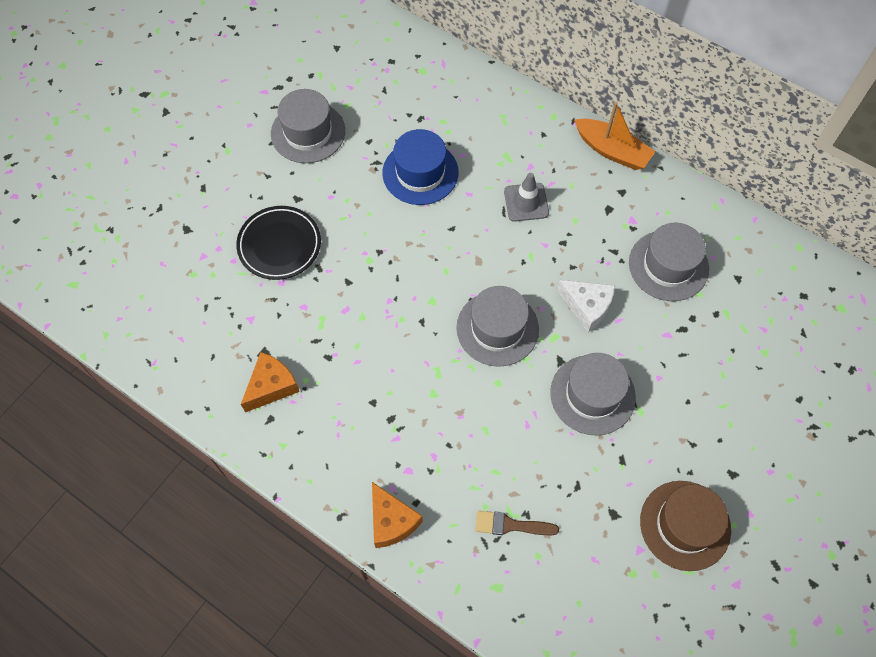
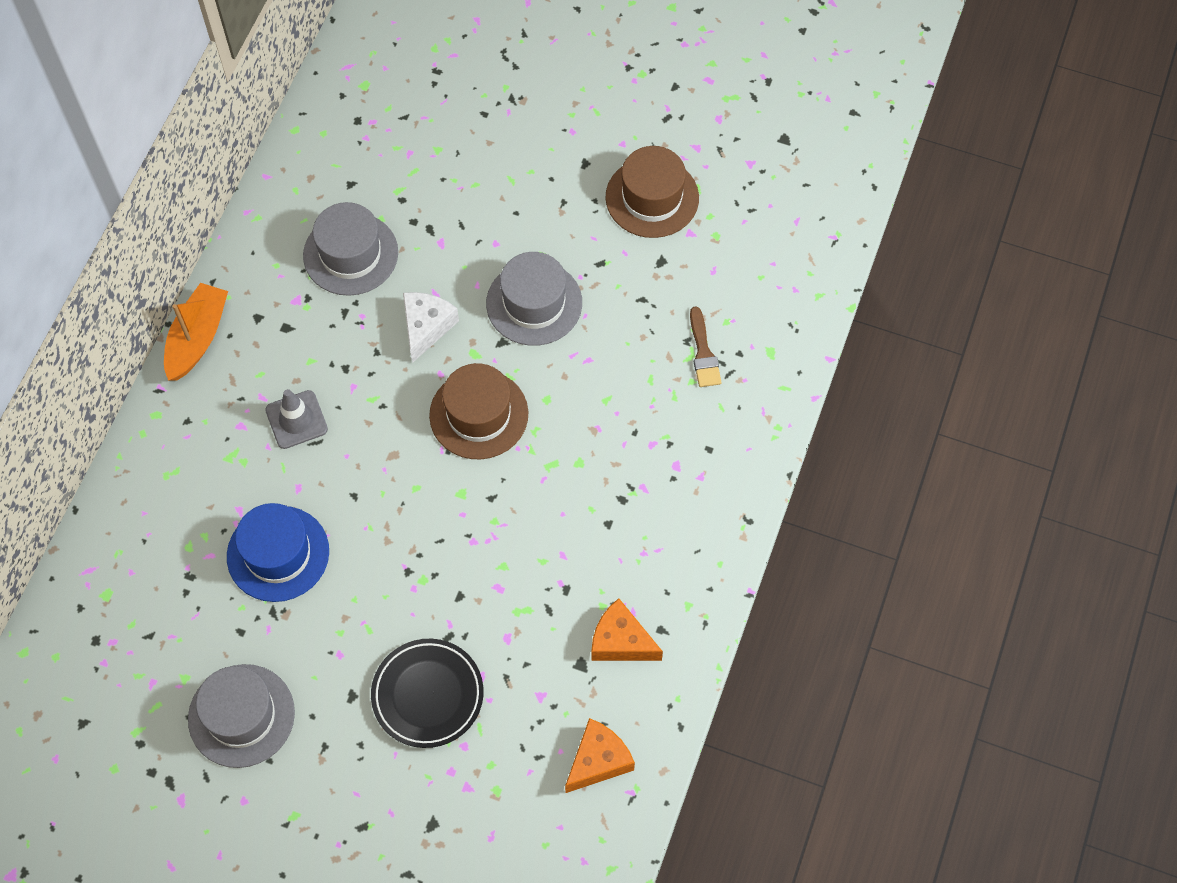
camera: 105 degrees left, 0 degrees up
orange cheese [372,482,423,548] -> orange cheese moved to [565,718,635,793]
grey hat [456,286,539,367] -> brown hat [429,363,528,459]

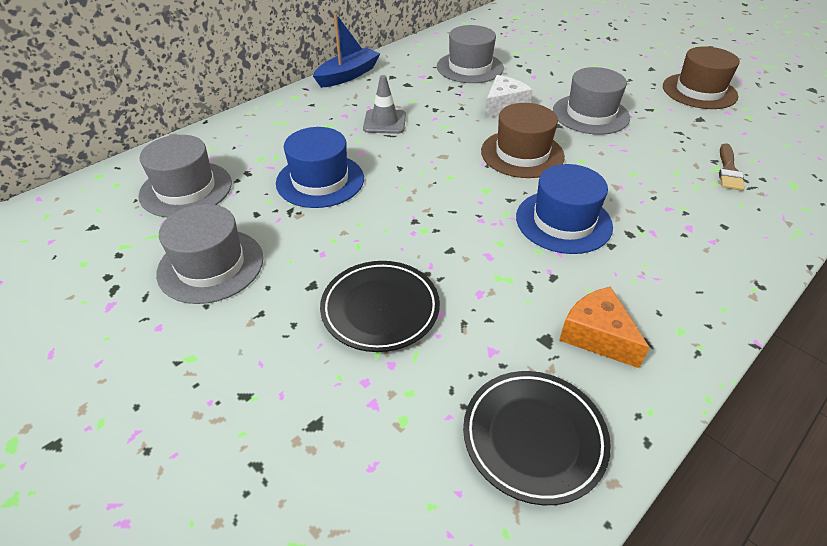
camera: 25 degrees right, 20 degrees down
orange boat [164,283,228,381] -> blue boat [313,13,380,88]
orange cheese [565,718,635,793] -> black plate [463,371,611,505]
none -> grey hat [138,135,232,218]
none -> blue hat [516,164,613,254]

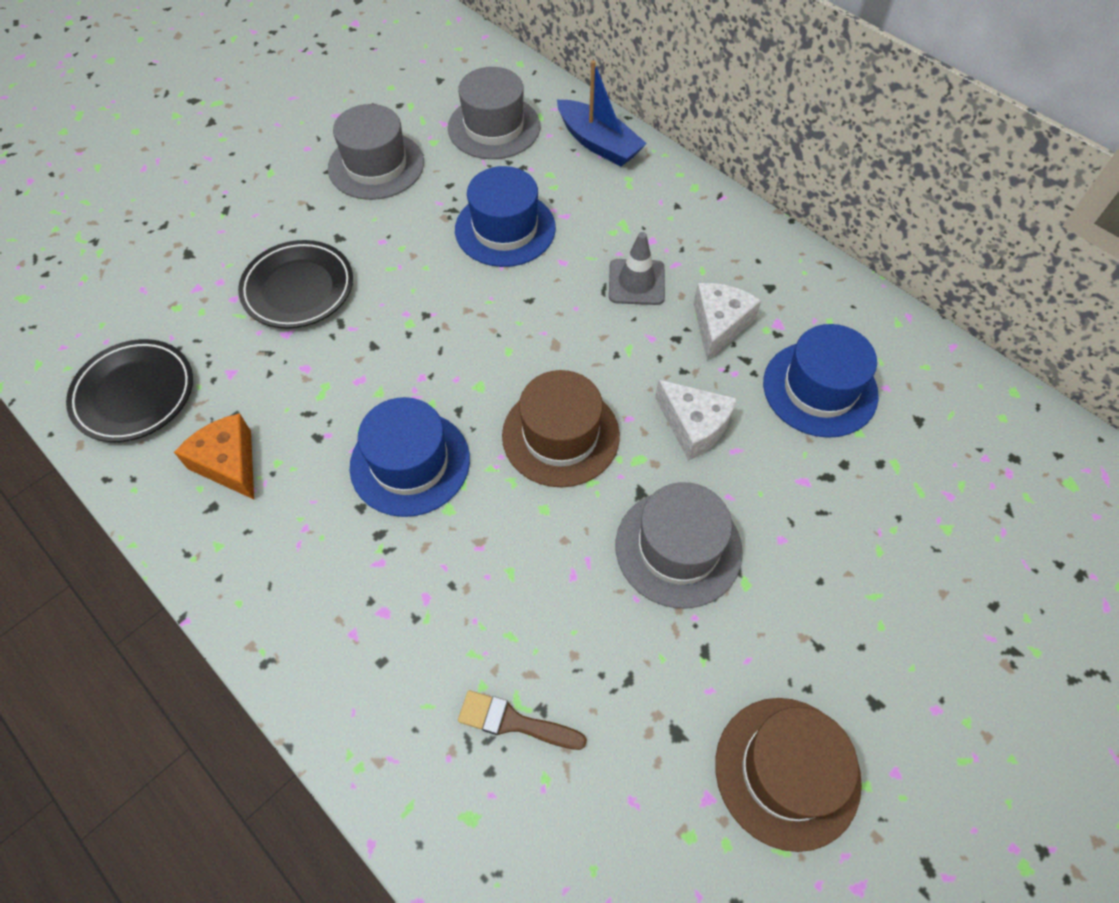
camera: 90 degrees right, 15 degrees up
blue boat [313,13,380,88] -> blue boat moved to [557,60,647,166]
grey hat [437,25,504,83] -> blue hat [763,324,879,438]
orange cheese [559,287,650,368] -> orange cheese turned 90 degrees counterclockwise [174,413,254,499]
none -> white cheese [694,283,762,361]

